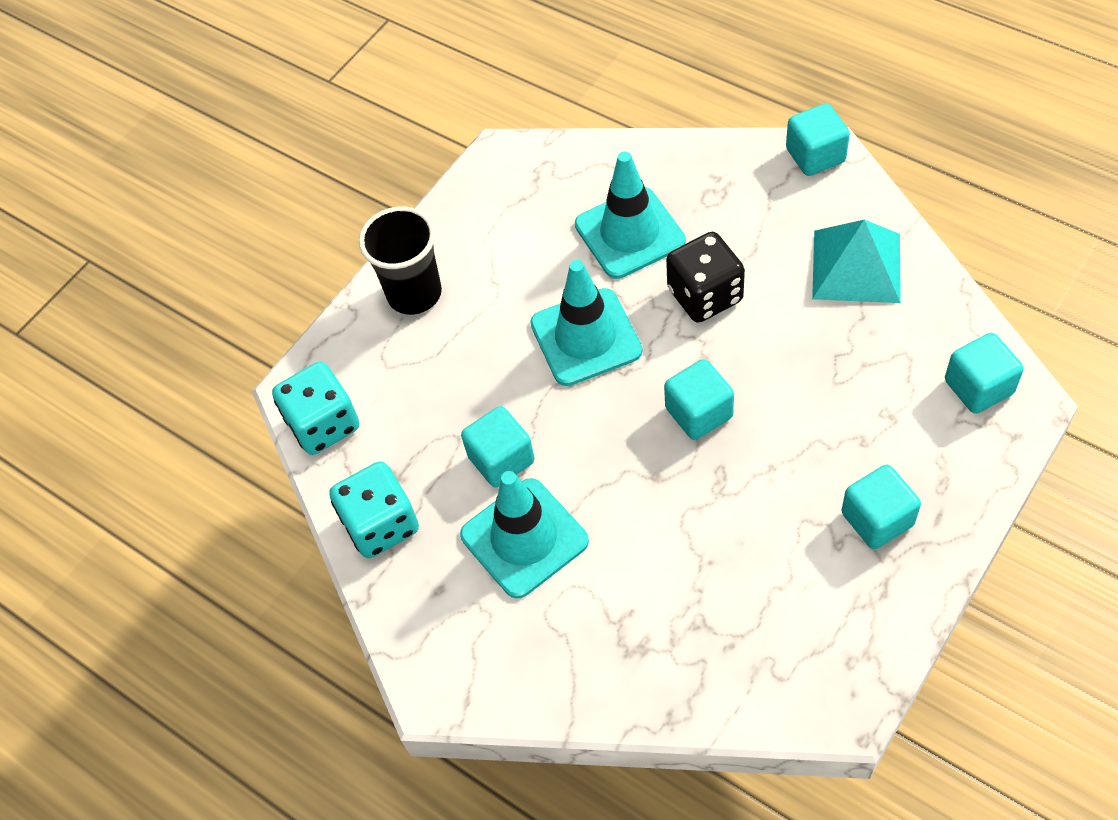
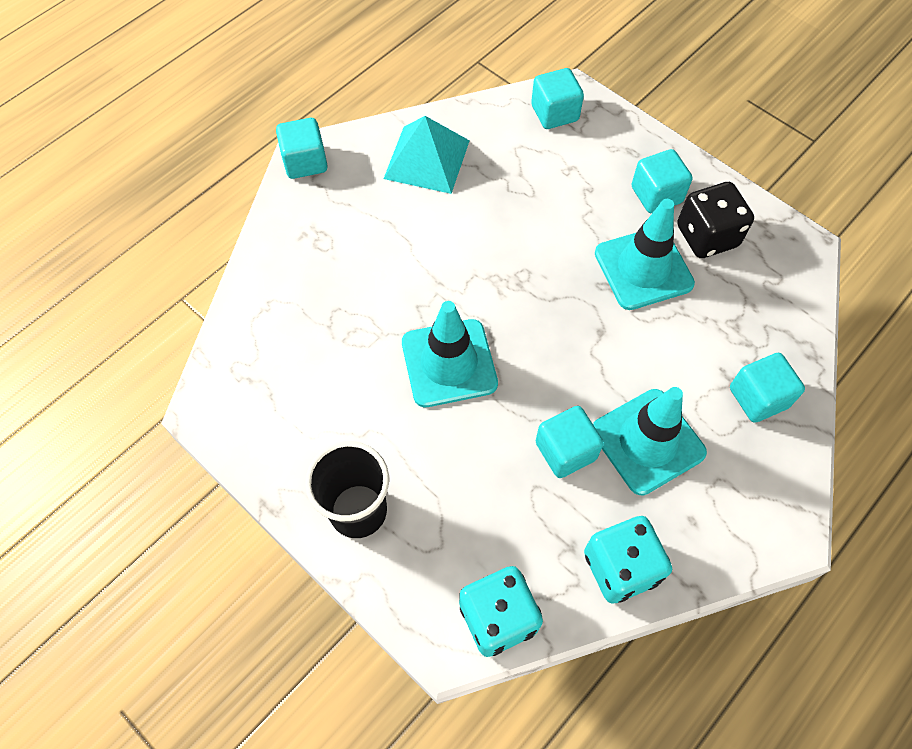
camera: 90 degrees left, 5 degrees up
turquoise traffic cone [575,151,686,279] -> turquoise traffic cone moved to [595,199,695,310]
turquoise cube [664,359,734,440] -> turquoise cube moved to [730,353,805,423]
black dice [666,232,745,323] -> black dice moved to [677,182,754,258]

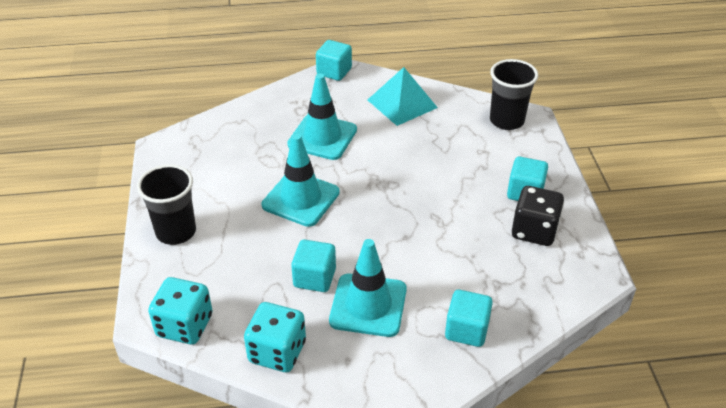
camera: 40 degrees right, 20 degrees down
turquoise cube [531,68,584,129] -> black cup [490,59,538,130]
turquoise traffic cone [595,199,695,310] -> turquoise traffic cone moved to [287,73,357,160]

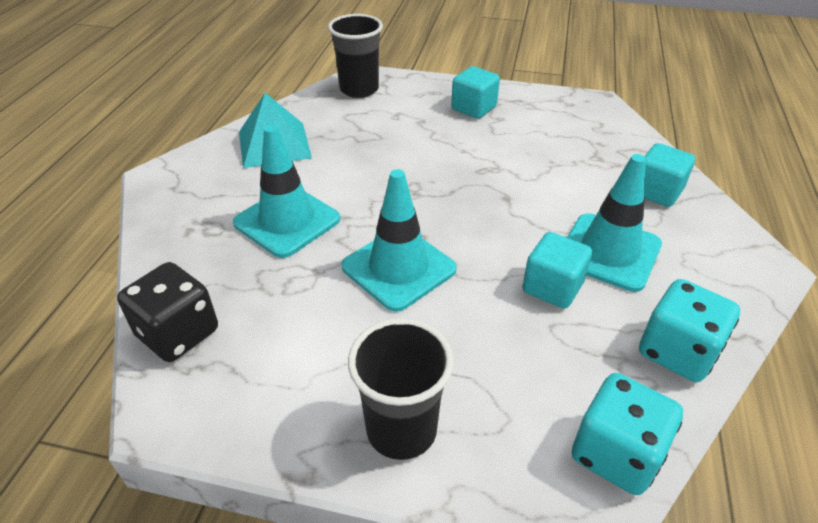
camera: 70 degrees left, 0 degrees up
turquoise cube [316,40,352,81] -> none
black dice [512,186,564,246] -> black dice moved to [117,262,218,362]

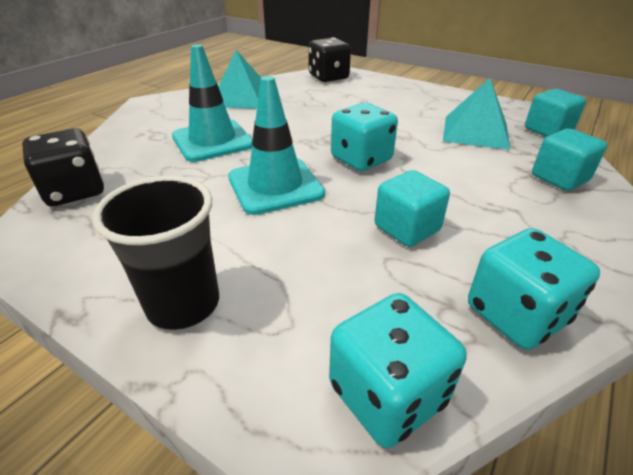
camera: 20 degrees right, 5 degrees down
black cup [328,14,383,98] -> black dice [309,38,351,82]
turquoise cube [451,66,500,119] -> turquoise cube moved to [525,89,586,137]
turquoise traffic cone [567,154,662,292] -> none
none -> turquoise dice [331,103,398,171]
none -> turquoise pyramid [443,78,510,150]

